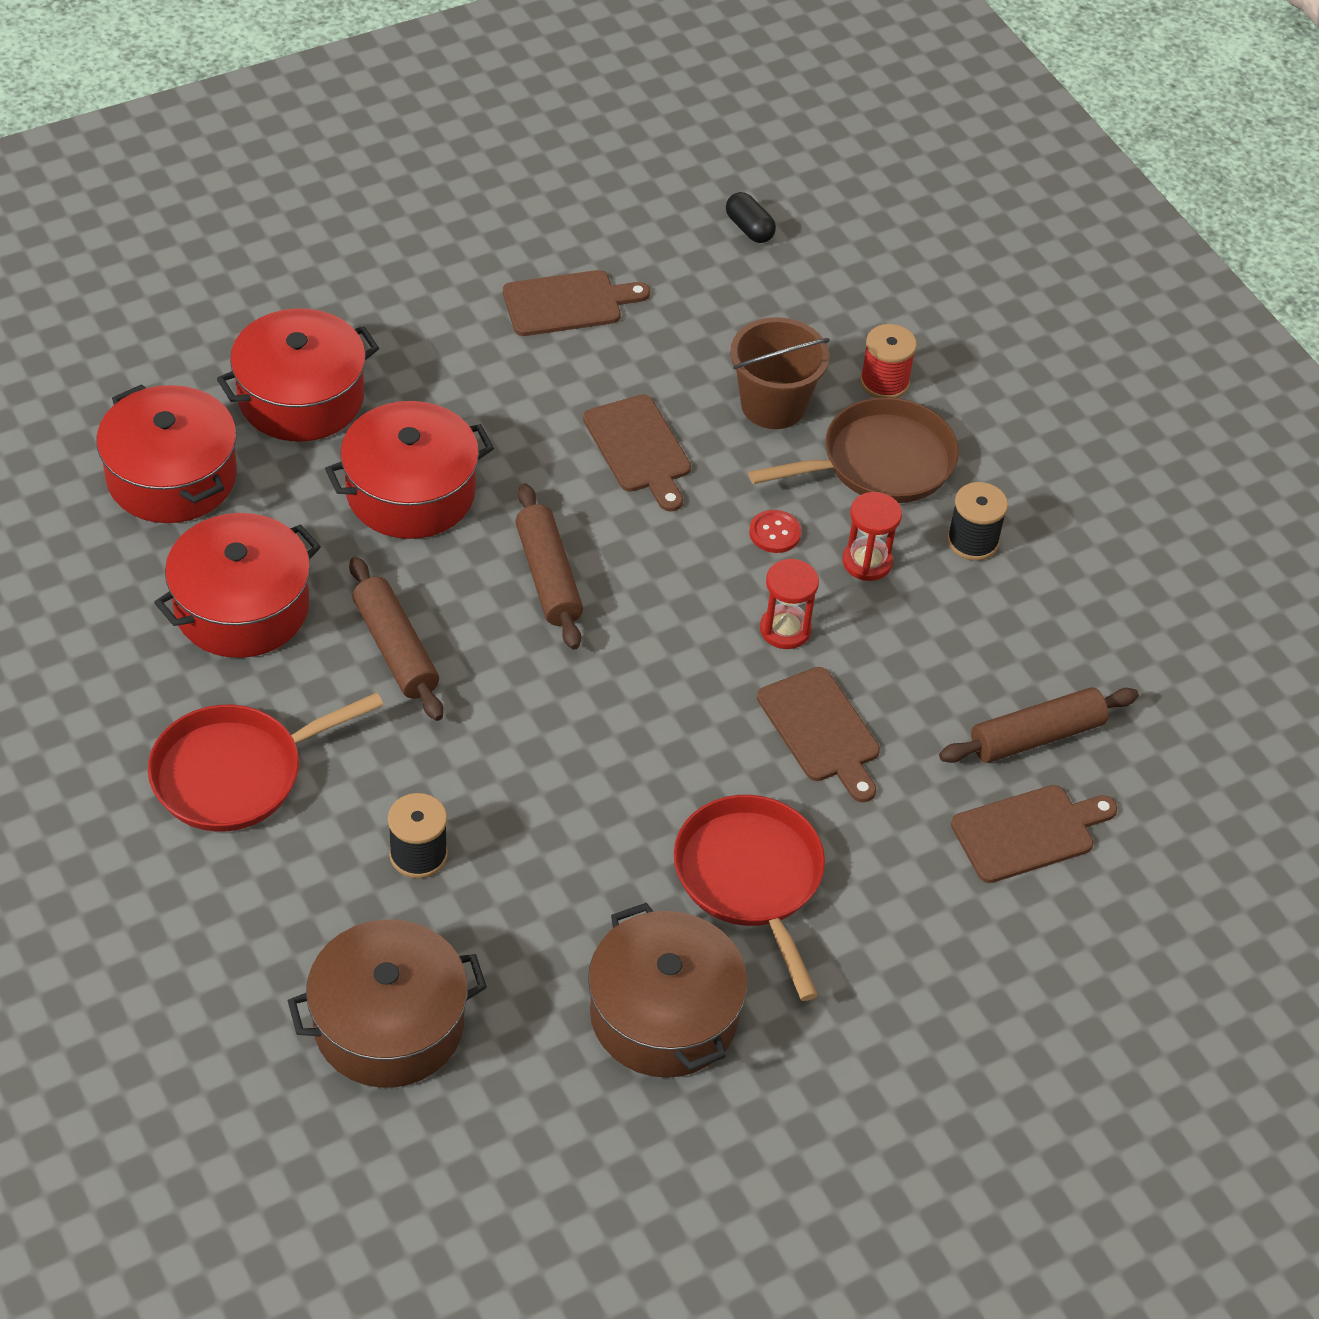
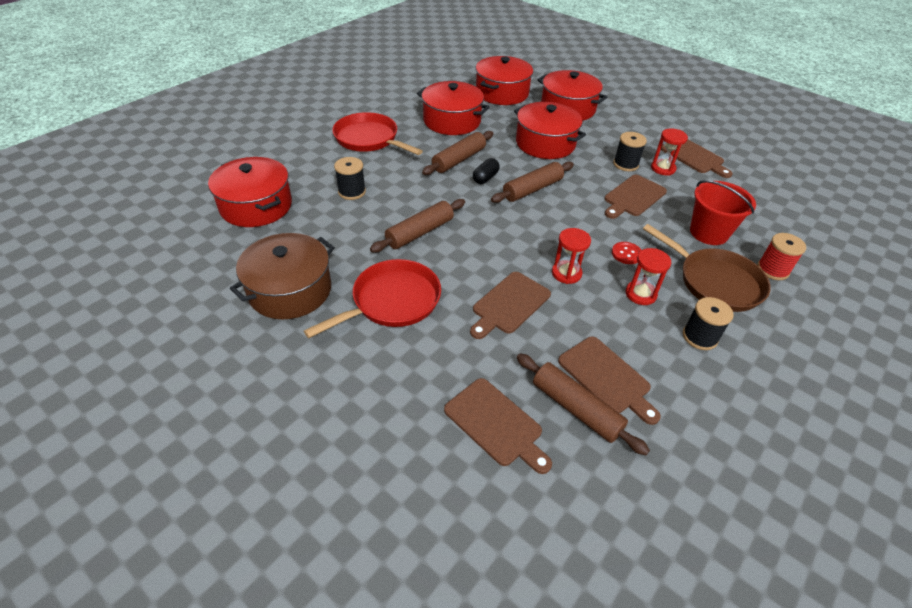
camera: 70 degrees right, 5 degrees down
brown pot [288,919,487,1088] -> red pot [208,157,292,227]
black capsule [726,192,776,243] -> black capsule moved to [473,158,500,184]
brown bucket [730,317,830,429] -> red bucket [690,180,756,245]
none -> brown rolling pin [370,199,465,253]
none -> brown cutting board [558,337,661,425]
none -> black spool [613,132,647,171]
none -> red hourglass [651,128,688,175]

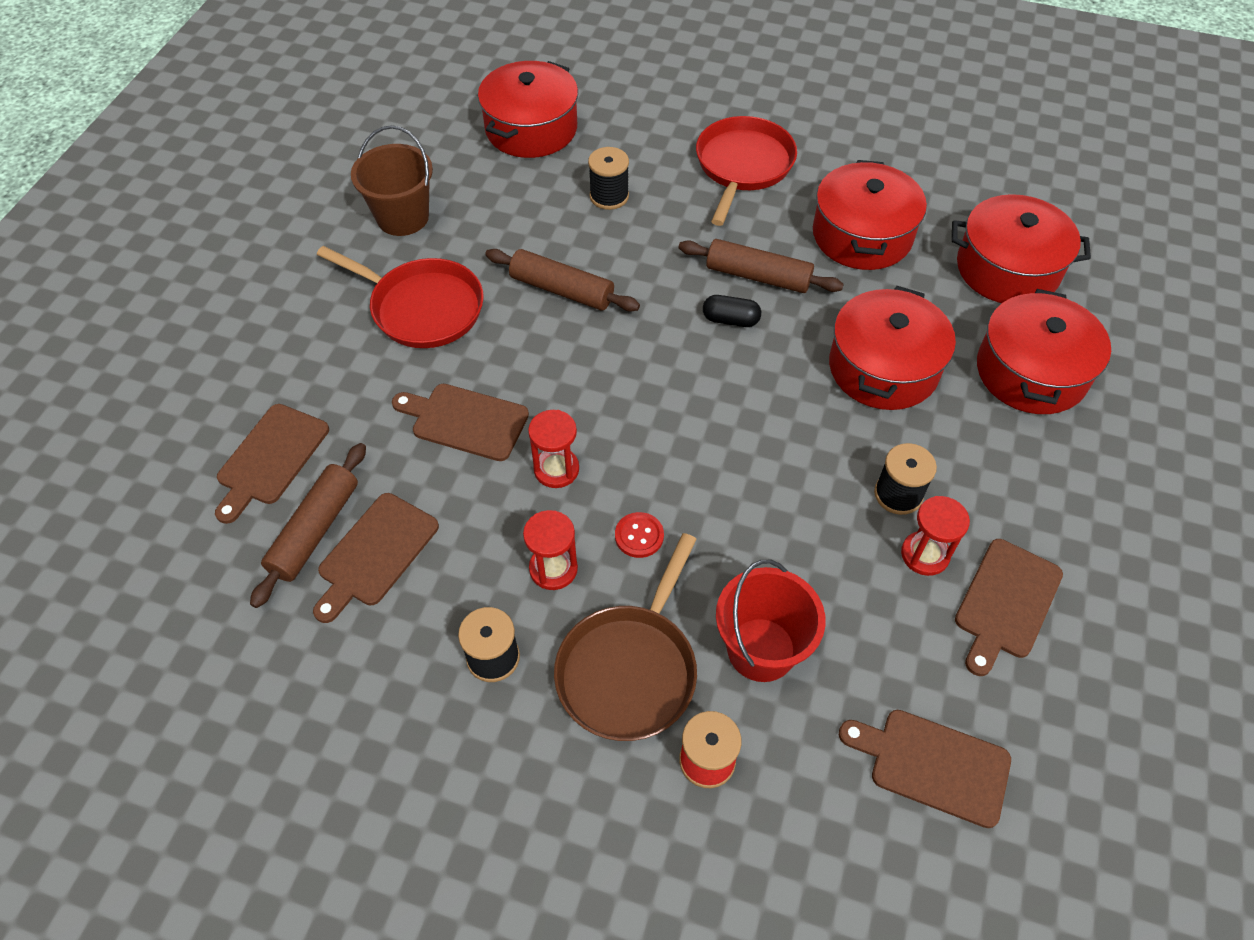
camera: 70 degrees right, 10 degrees up
brown pot [230,233,335,320] -> brown bucket [351,125,433,236]
brown rolling pin [491,161,574,203] -> none
brown cutting board [604,175,667,219] -> brown cutting board moved to [839,710,1011,828]

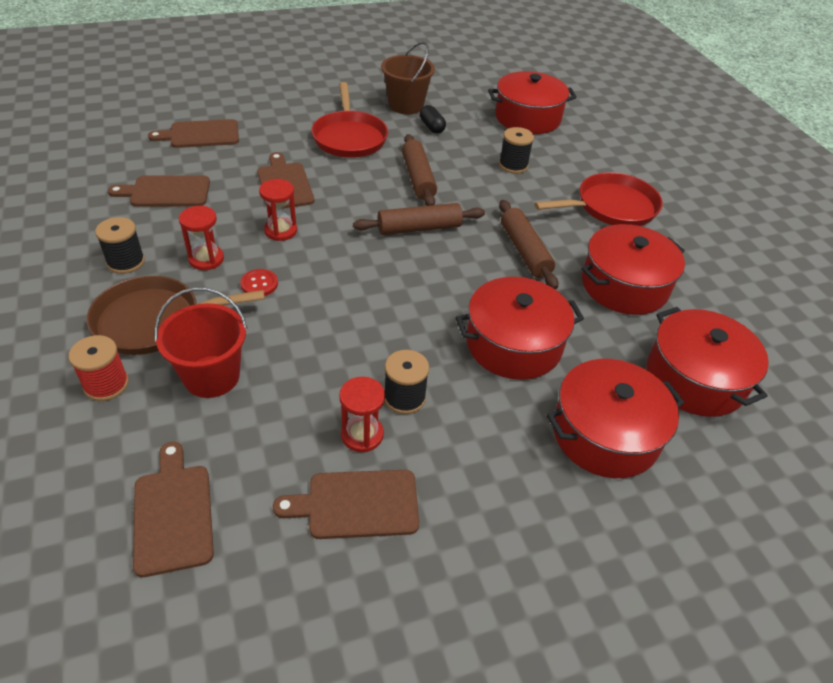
camera: 50 degrees right, 10 degrees down
brown rolling pin [250,443,366,608] -> brown rolling pin moved to [353,203,485,235]
black capsule [703,295,761,327] -> black capsule moved to [420,105,446,134]

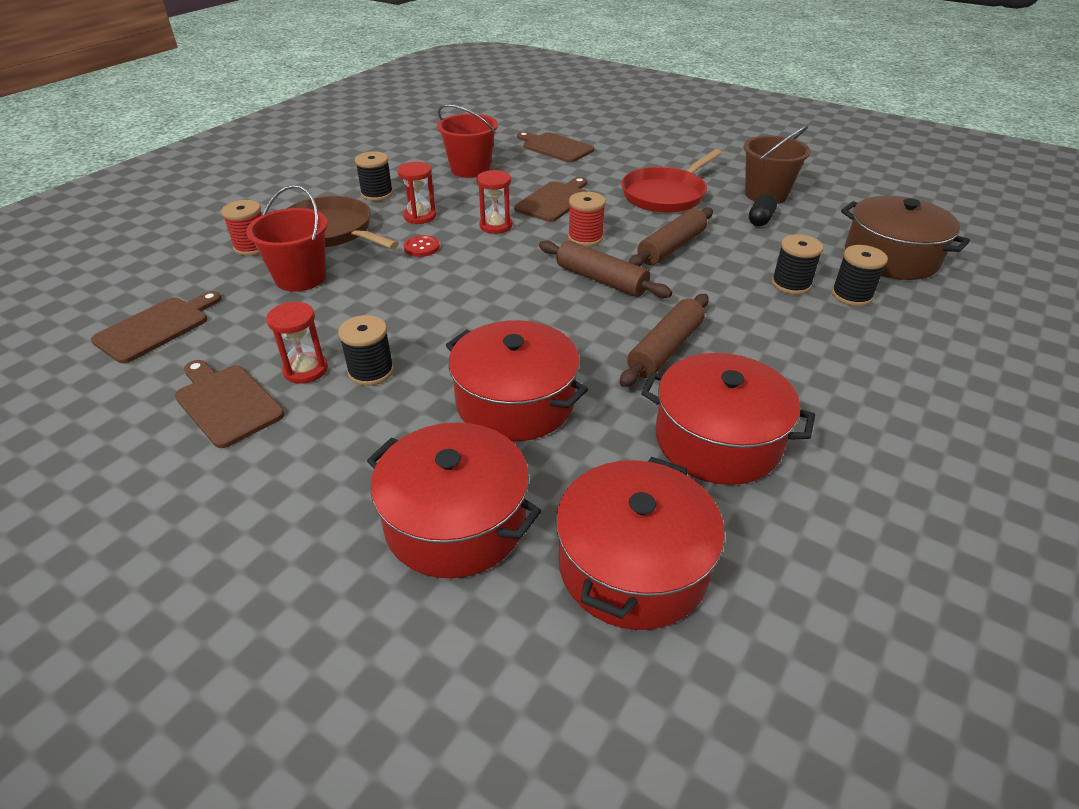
camera: 55 degrees right, 5 degrees down
brown cutting board [108,175,210,207] -> red bucket [437,104,498,178]
red pot [488,71,577,134] -> brown pot [841,196,970,280]
red pan [535,172,663,226] -> none
none -> red spool [568,192,606,246]
none -> black spool [831,245,888,306]

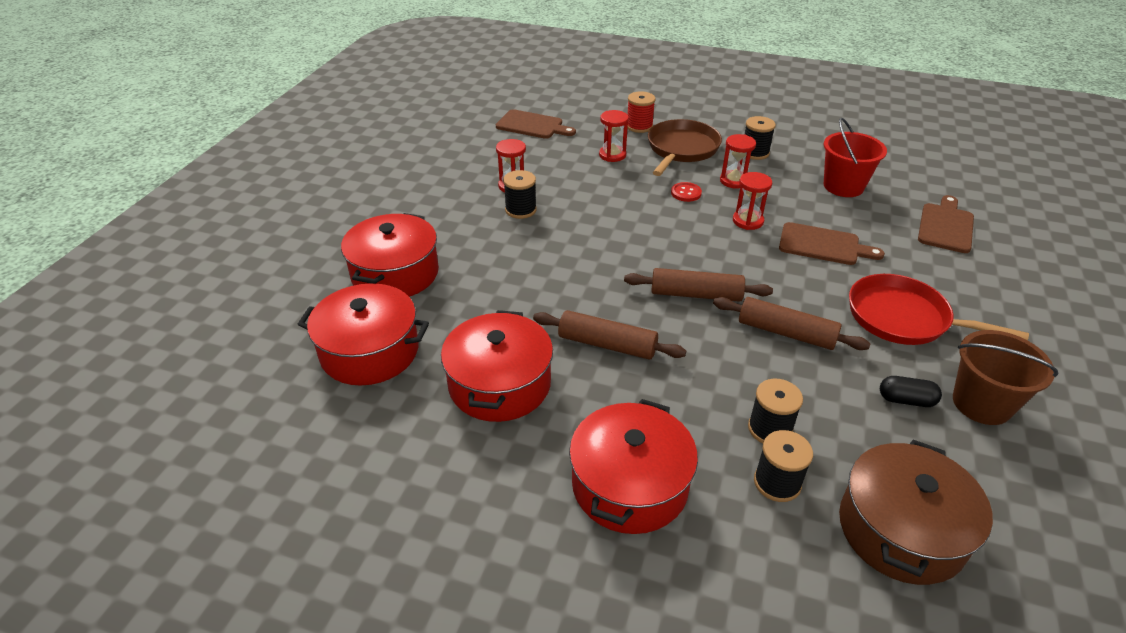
camera: 75 degrees right, 0 degrees up
brown cutting board [175,360,285,448] -> none
red bucket [246,185,328,292] -> red hourglass [599,110,629,162]
red pot [446,320,588,442] -> red pot moved to [569,399,698,534]
brown rolling pin [539,240,672,298] -> brown rolling pin turned 75 degrees clockwise [624,268,773,302]
red spool [568,192,606,246] -> none

